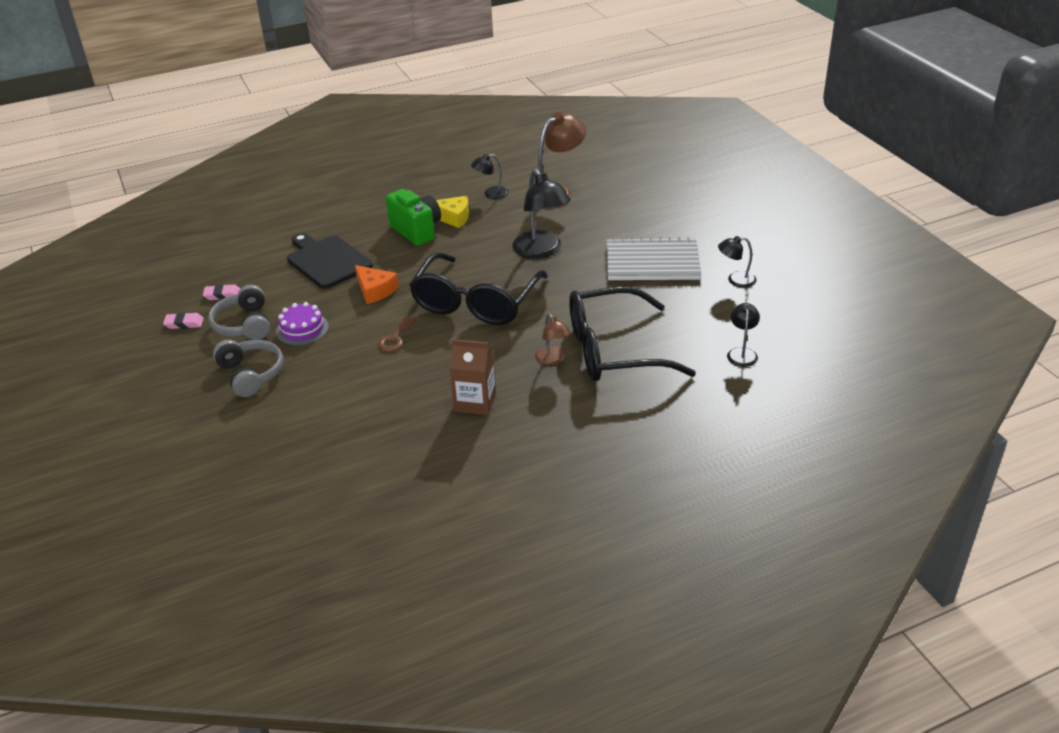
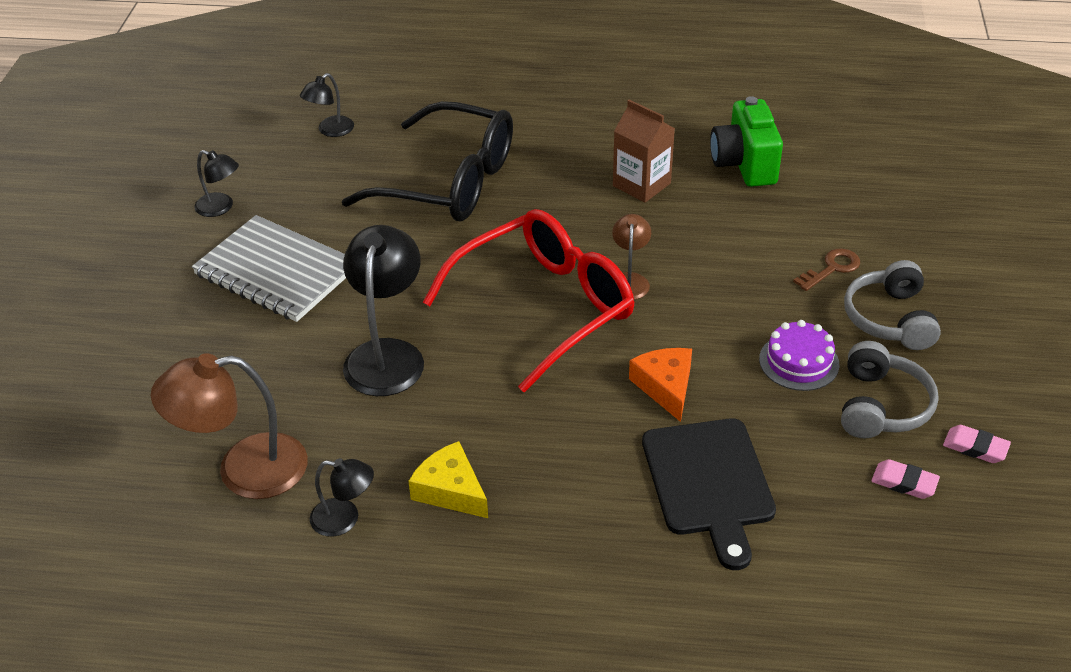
camera: 150 degrees left, 5 degrees up
brown key [378,317,416,352] -> brown key moved to [793,248,860,291]
green camera [386,189,441,246] -> green camera moved to [710,96,783,187]
black glasses [409,252,548,325] -> red glasses [423,209,635,392]
brown lamp [535,313,571,365] -> brown lamp moved to [612,214,651,300]

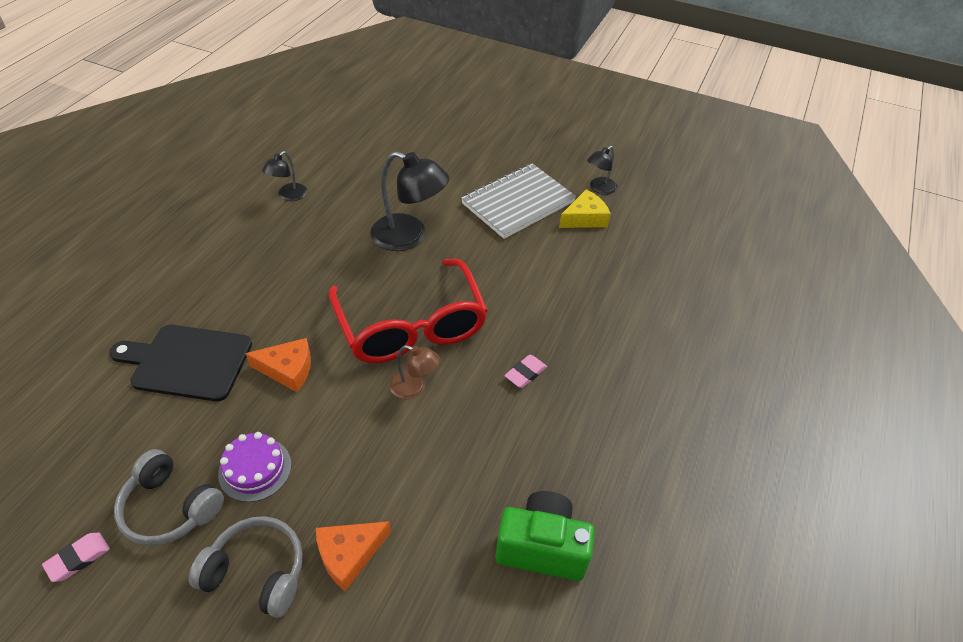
camera: 105 degrees right, 5 degrees up
brown lamp [151,353,308,499] -> none
black lamp [300,73,354,137] -> none
black glasses [342,101,513,221] -> none
yellow cheese [408,441,488,518] -> yellow cheese moved to [559,189,611,228]
brown carton [613,100,675,203] -> none
brown key [793,248,860,291] -> orange cheese [316,521,391,591]
pink eraser [871,459,940,499] -> pink eraser moved to [504,355,547,388]

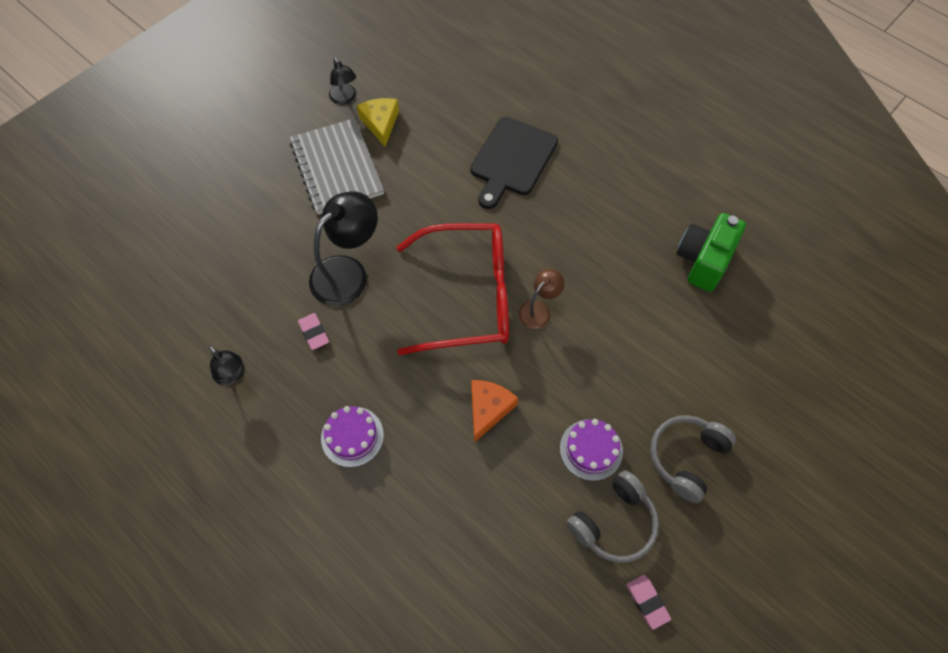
camera: 70 degrees left, 15 degrees up
black cutting board [109,325,252,402] -> black cutting board moved to [470,117,558,209]
orange cheese [316,521,391,591] -> none
pink eraser [504,355,547,388] -> pink eraser moved to [298,313,329,350]
none -> purple cake [321,406,384,467]

